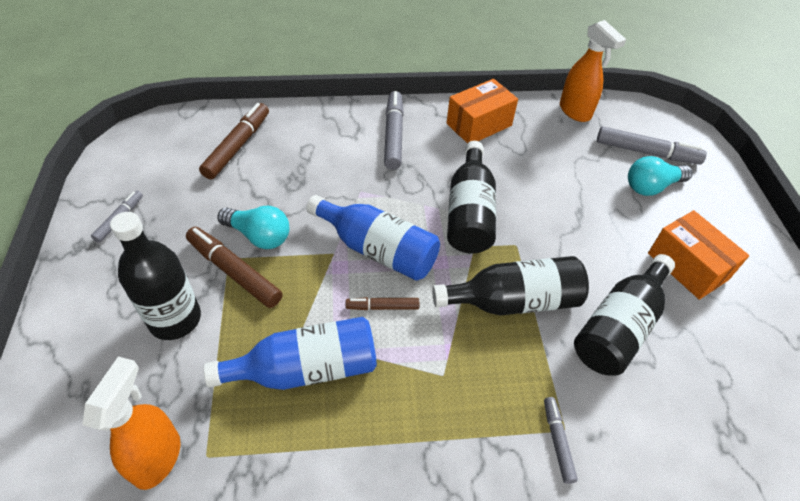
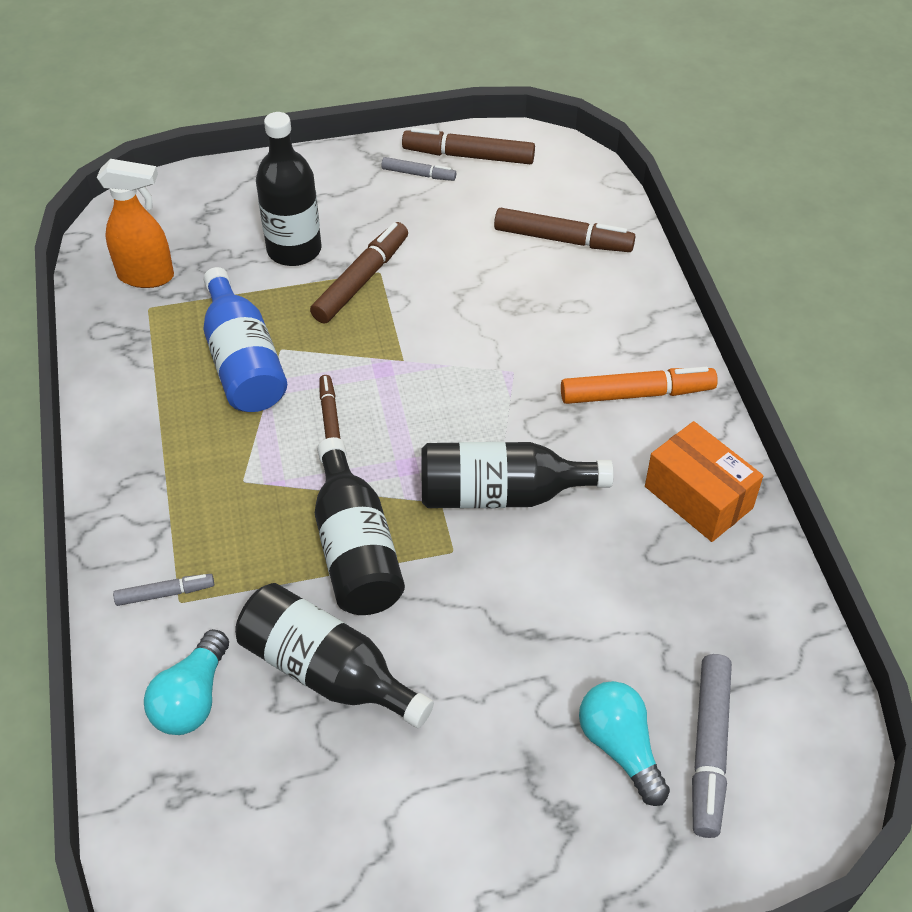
camera: 85 degrees right, 0 degrees up
turquoise light bulb [217,206,289,249] -> turquoise light bulb moved to [144,629,229,735]
blue bottle [306,195,440,281] -> none
grey marker [384,91,404,170] -> orange marker [561,367,718,404]
orange spray bottle [560,20,626,122] -> none
orange box [648,210,749,300] -> none
none -> brown marker [402,128,535,164]

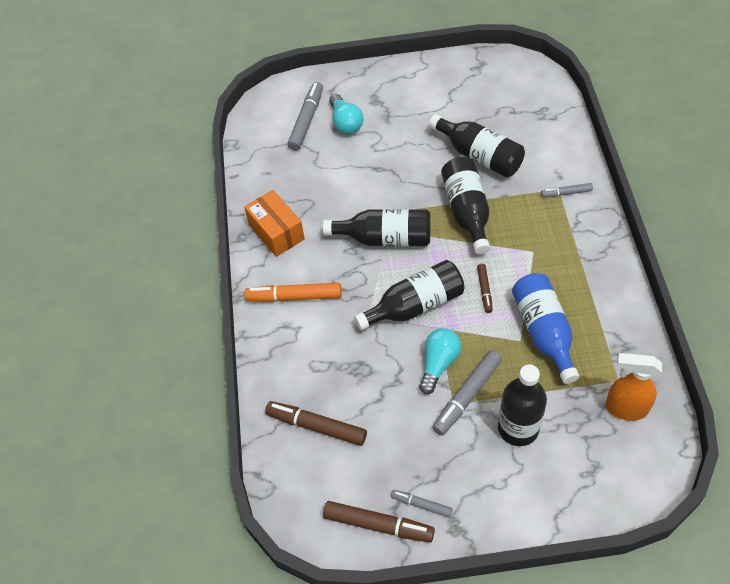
camera: 170 degrees left, 5 degrees up
turquoise light bulb [144,629,229,735] -> turquoise light bulb moved to [419,328,461,394]
brown marker [310,222,408,324] -> grey marker [432,350,502,436]
none -> black bottle [354,260,465,330]

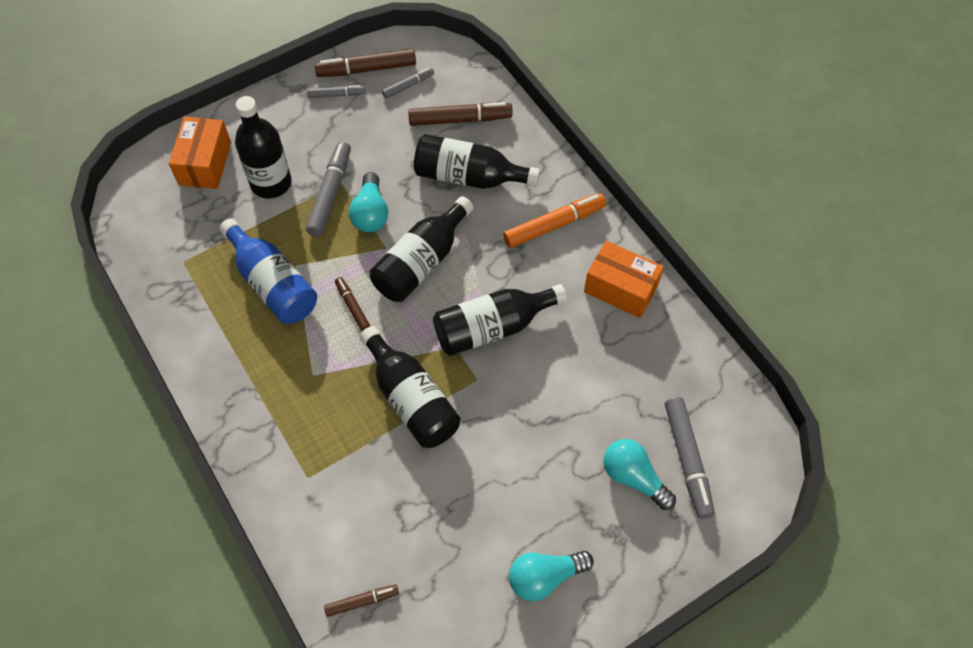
camera: 150 degrees right, 5 degrees up
black bottle [429,114,525,177] -> black bottle moved to [414,134,540,189]
grey marker [541,183,593,197] -> grey marker moved to [382,67,434,99]
orange spray bottle [605,353,662,421] -> none
none -> orange box [169,117,231,189]
none -> brown marker [324,585,399,617]
none -> turquoise light bulb [509,551,594,601]

